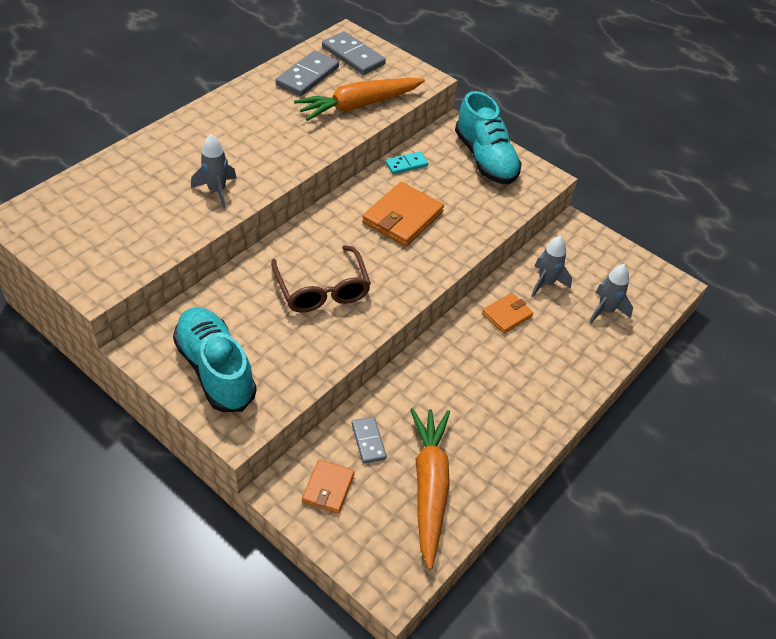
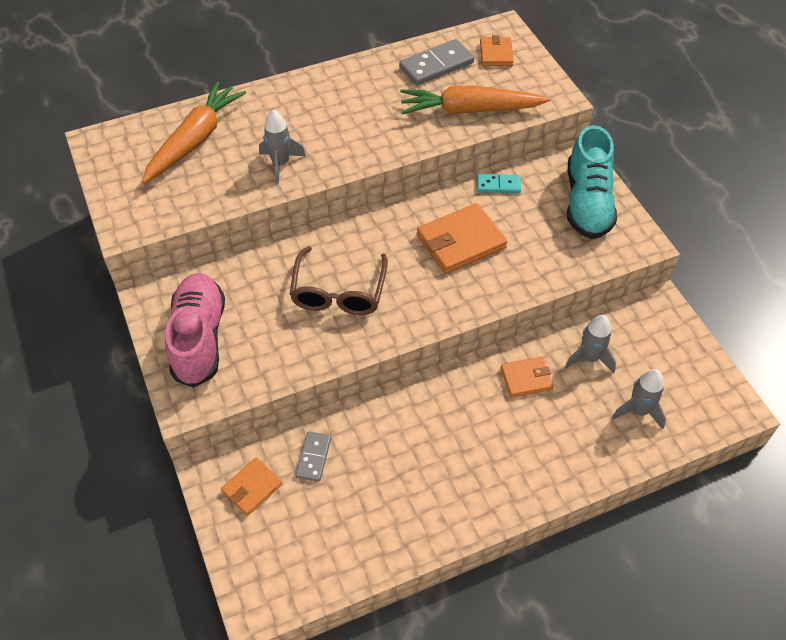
camera: 30 degrees right, 5 degrees up
turquoise shoe [173,307,257,412] -> pink shoe [165,273,225,388]
grey domino [322,31,386,75] -> orange wallet [480,35,514,66]
orange carrot [410,408,450,570] -> orange carrot moved to [142,81,246,183]

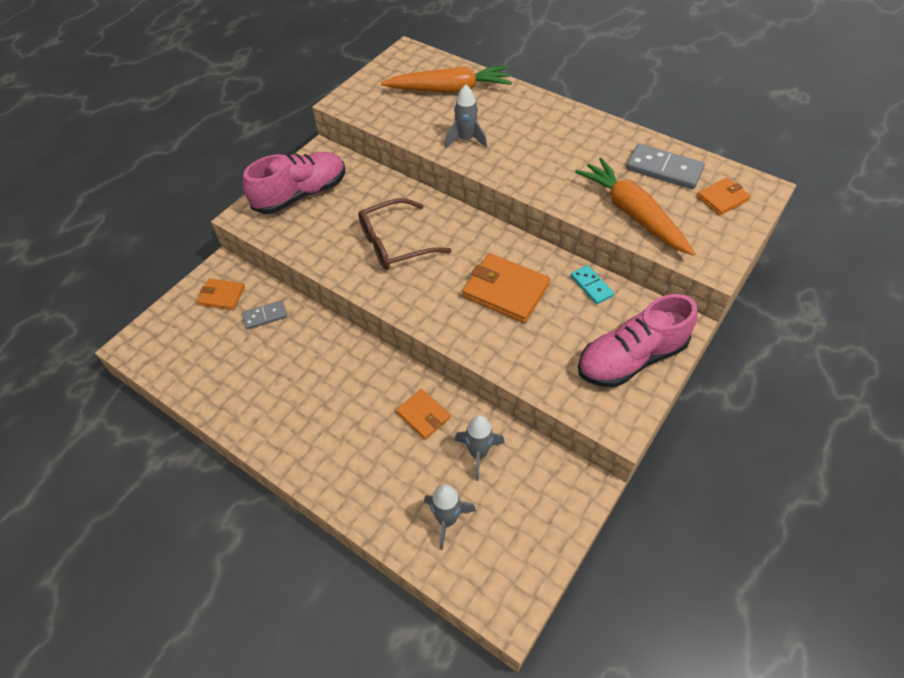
camera: 60 degrees right, 0 degrees up
turquoise shoe [567,125,617,239] -> pink shoe [578,294,697,387]

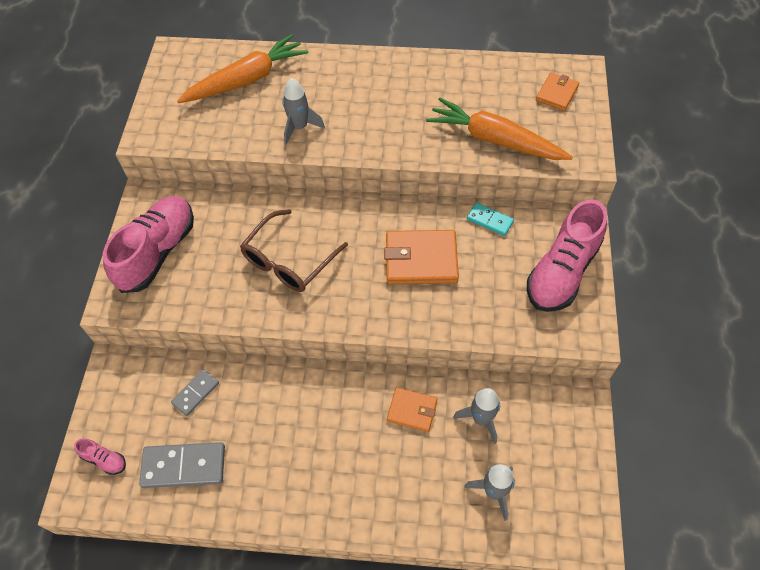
camera: 30 degrees left, 5 degrees up
orange wallet [197,278,245,310] -> none
grey domino [626,144,705,189] -> grey domino moved to [139,442,225,488]
none -> pink shoe [74,439,126,475]

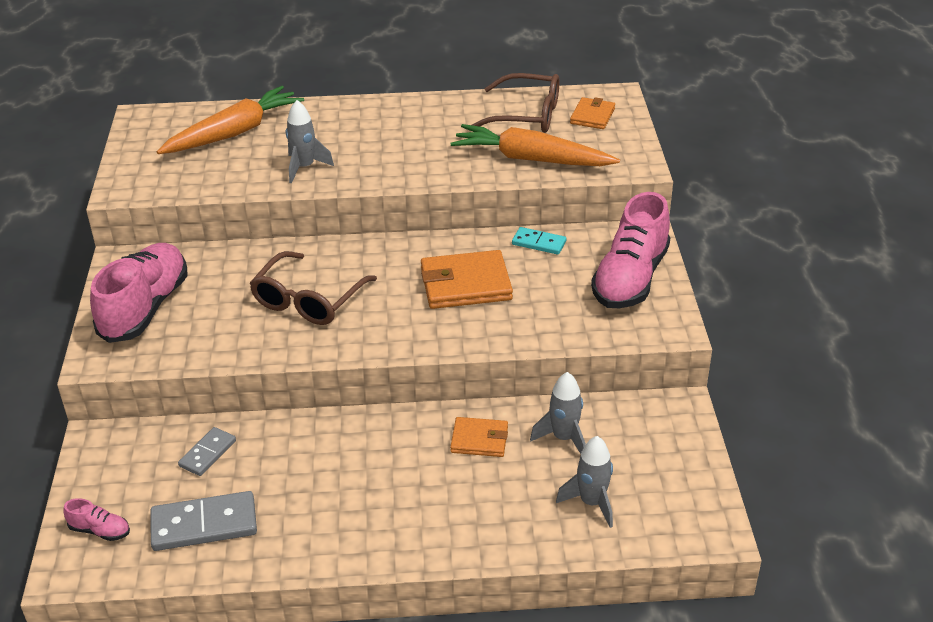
camera: 10 degrees left, 20 degrees down
none -> brown glasses [472,73,560,133]

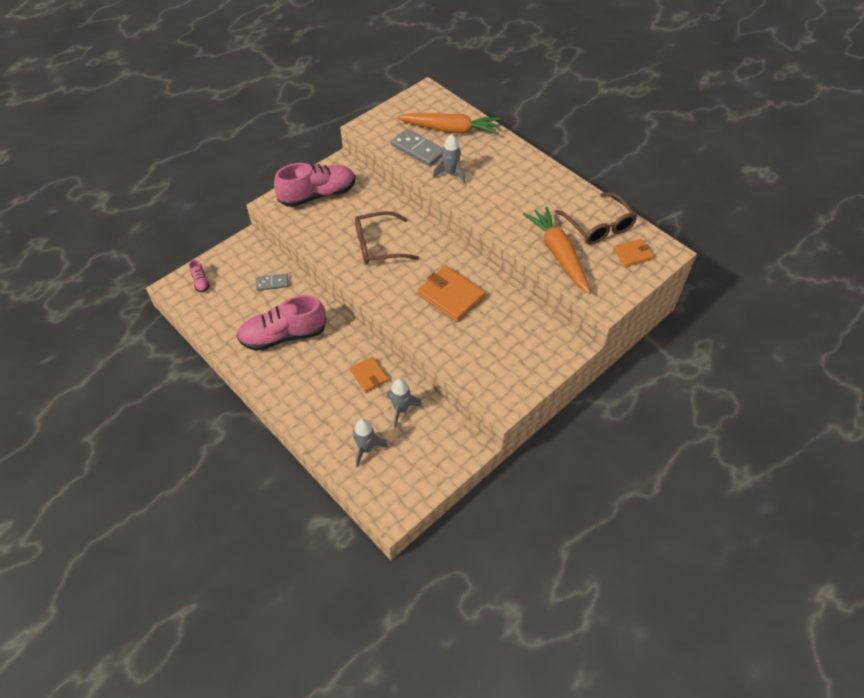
camera: 50 degrees right, 15 degrees up
grey domino [150,491,257,551] -> grey domino moved to [391,129,443,166]
turquoise domino [512,227,566,255] -> none
pink shoe [591,192,670,308] -> pink shoe moved to [237,295,327,351]

